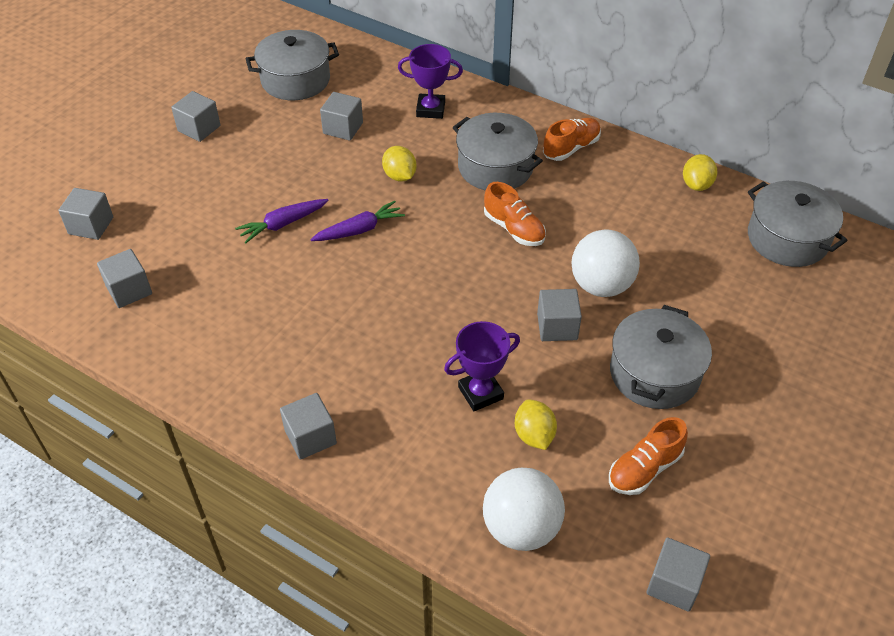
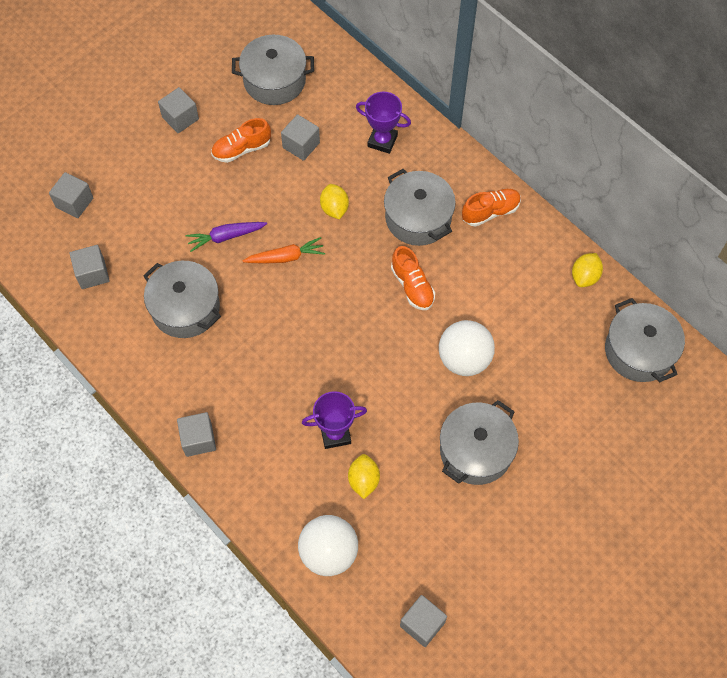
camera: 15 degrees right, 15 degrees up
purple carrot [310,201,405,241] -> orange carrot [242,237,325,263]
grey cube [537,289,582,341] -> none
orange shoe [609,417,688,495] -> orange shoe moved to [211,118,271,163]
none -> grey pot [143,261,221,338]

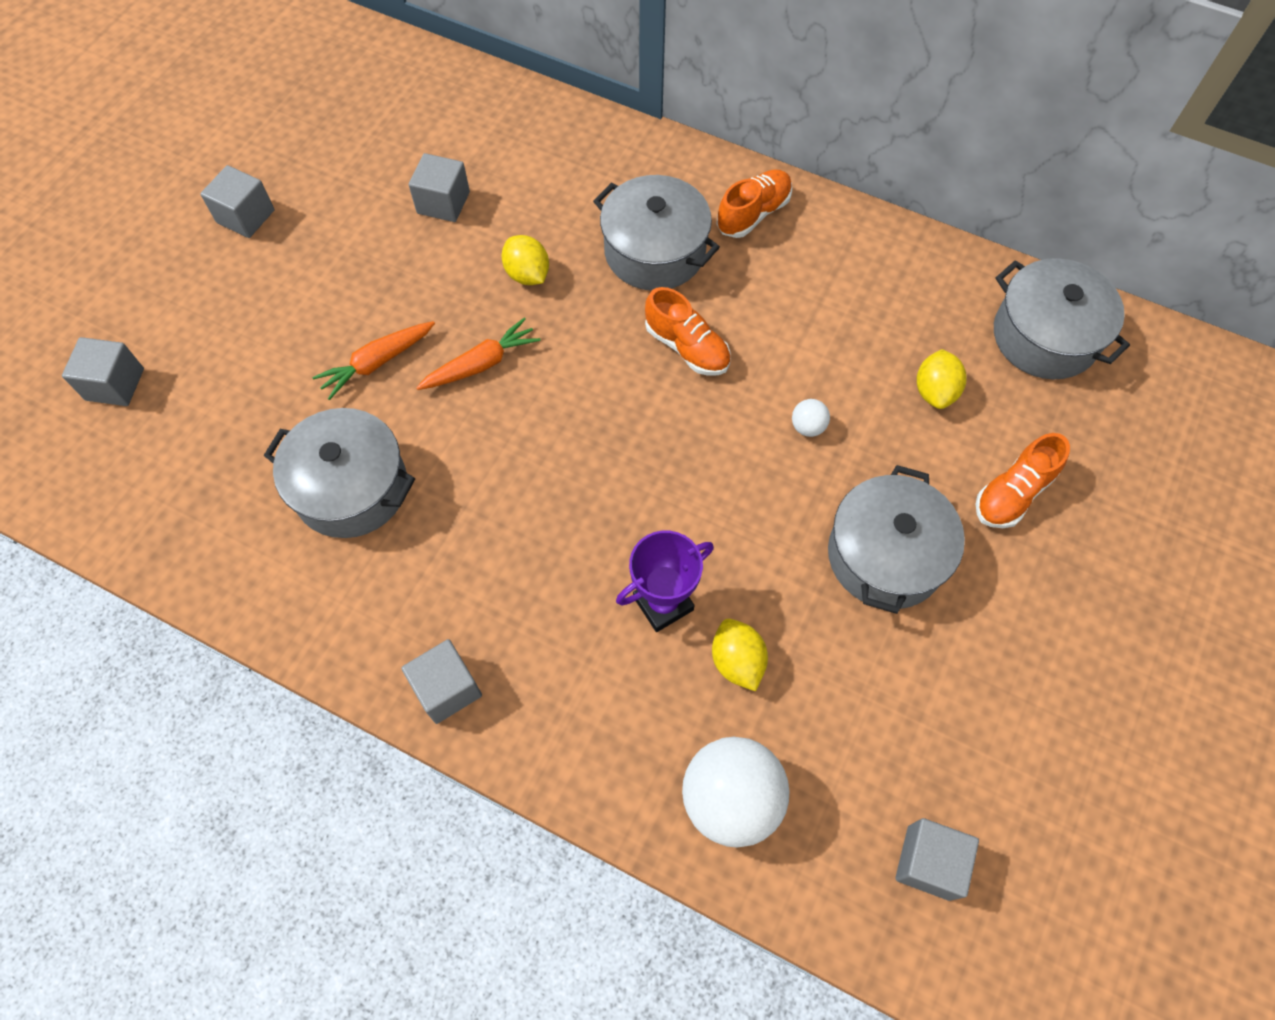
camera: 20 degrees left, 0 degrees up
grey cube [70,245,110,289] -> none
purple carrot [186,222,267,252] -> orange carrot [312,321,435,400]
orange shoe [211,118,271,163] -> orange shoe moved to [976,433,1070,528]
grey pot [232,35,314,105] -> none
purple trophy [356,92,411,154] -> none
white ball [439,320,495,376] -> white ball [792,399,830,437], size x0.43
yellow lemon [572,253,603,287] -> yellow lemon moved to [917,349,967,409]

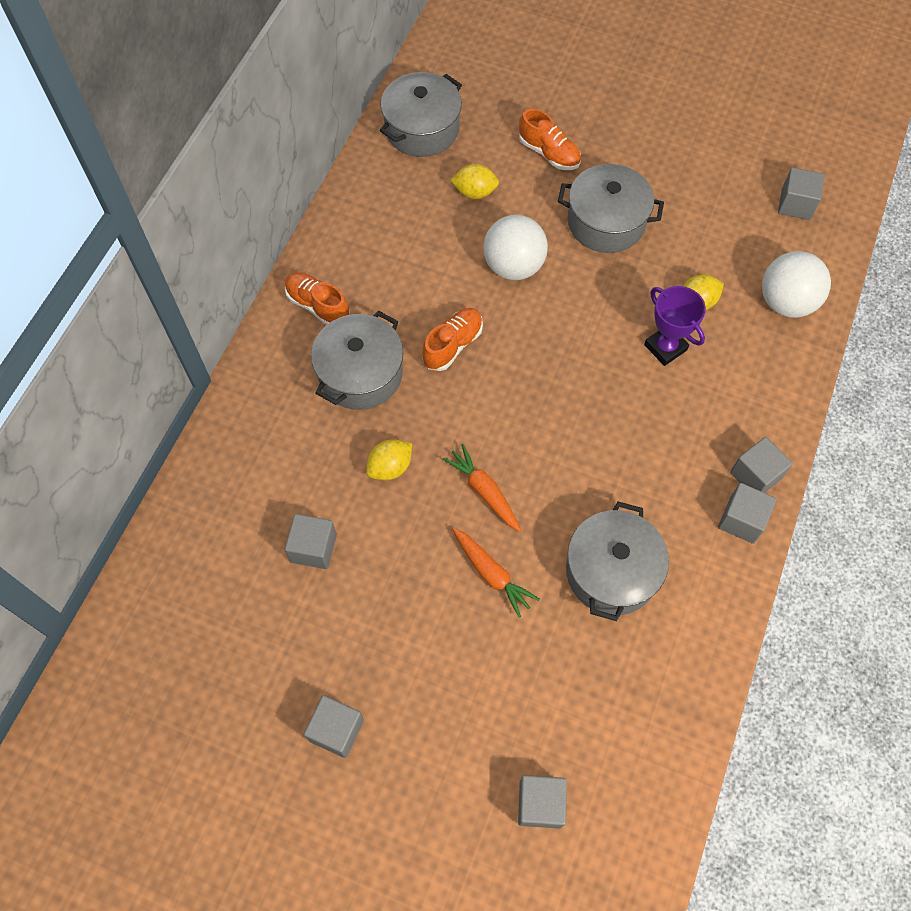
camera: 95 degrees left, 0 degrees up
white ball [792,399,830,437] -> white ball [483,215,548,280], size x2.33
none -> grey cube [718,483,777,544]

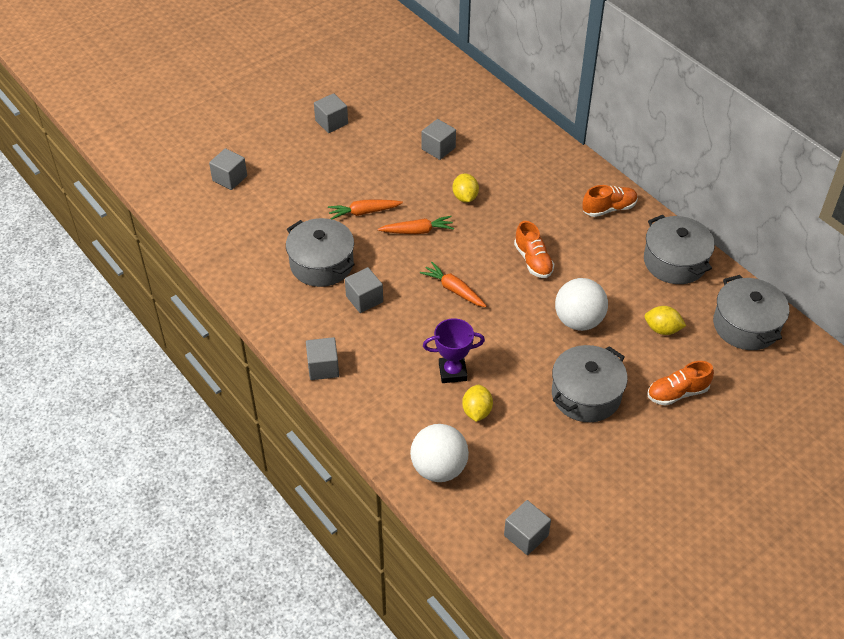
camera: 120 degrees right, 15 degrees down
grey pot [311,311,403,410] -> grey pot moved to [644,215,715,284]
yellow lemon [450,164,499,199] -> yellow lemon turned 75 degrees clockwise [645,306,686,335]
grey cube [718,483,777,544] -> grey cube moved to [345,267,383,313]
none -> orange carrot [420,262,487,307]

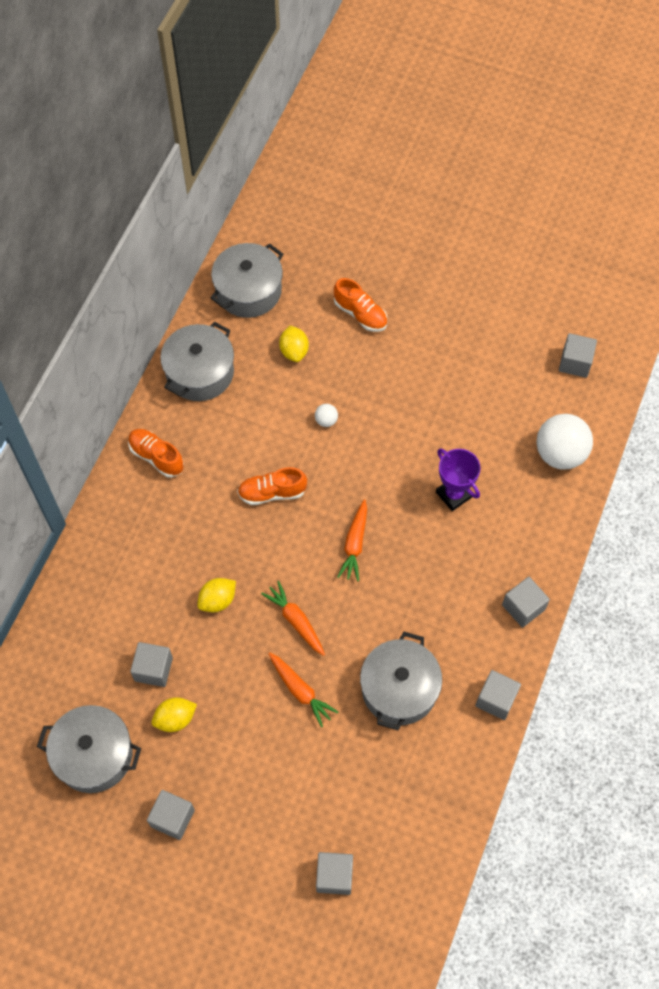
camera: 120 degrees left, 15 degrees up
grey cube [345,267,383,313] -> grey cube moved to [475,670,521,720]
yellow lemon [462,385,493,422] -> yellow lemon moved to [152,697,197,732]
orange shoe [514,221,554,278] -> orange shoe turned 135 degrees counterclockwise [237,467,307,505]
grey pot [552,345,628,422] -> grey pot moved to [37,705,141,793]
white ball [555,278,608,331] -> white ball [315,404,338,427], size x0.43

